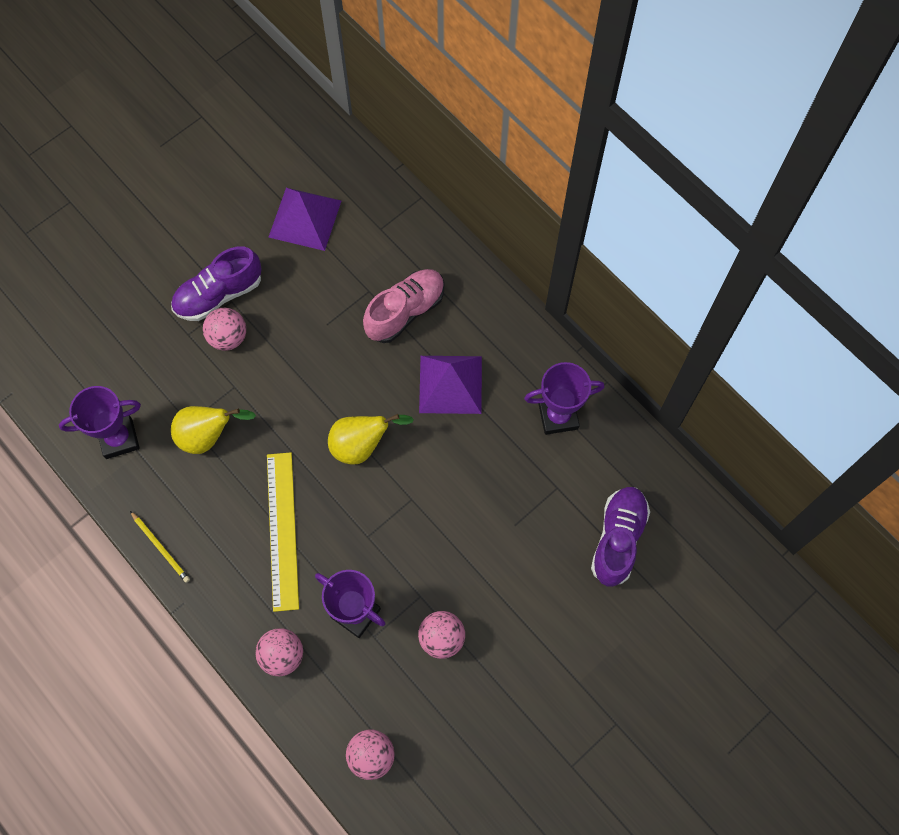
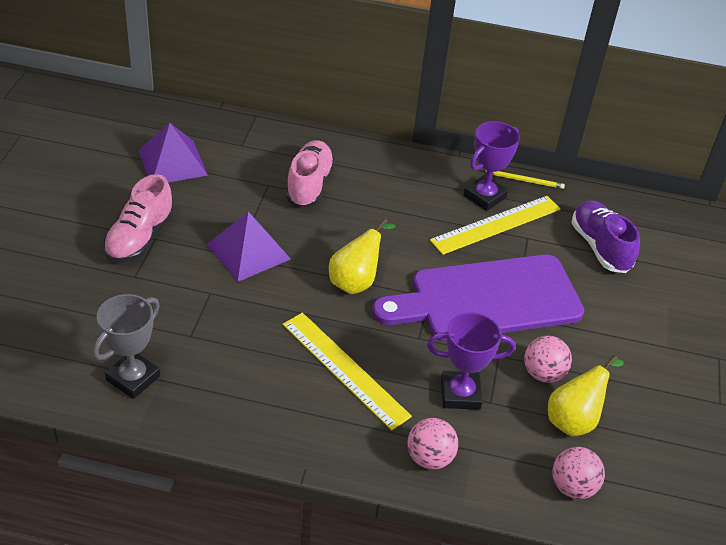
camera: 40 degrees left, 25 degrees down
purple trophy [59,386,141,459] -> grey trophy [93,294,160,399]
yellow pencil [130,511,190,583] -> yellow pencil moved to [483,170,565,189]
purple shoe [171,246,262,321] -> pink shoe [103,174,174,263]
yellow pear [171,406,256,454] -> yellow pear moved to [548,355,624,437]
pink ball [203,308,246,351] -> none
purple pyramid [419,356,482,414] -> purple pyramid moved to [207,212,291,282]
none -> purple cutting board [372,255,584,341]
none -> yellow ruler [430,196,560,255]

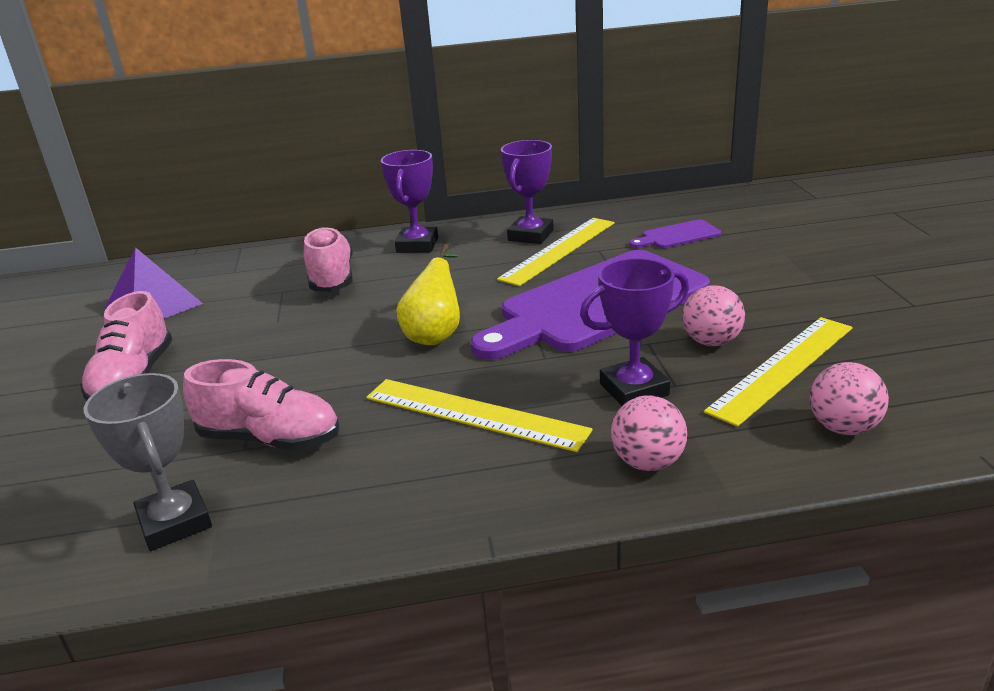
camera: 15 degrees left, 15 degrees down
grey trophy [93,294,160,399] -> grey trophy turned 45 degrees counterclockwise [84,373,212,551]
purple pyramid [207,212,291,282] -> none
yellow pencil [483,170,565,189] -> none
yellow pear [548,355,624,437] -> yellow ruler [704,317,853,427]
purple shoe [571,200,640,273] -> purple cutting board [629,219,721,248]
none -> pink shoe [183,359,339,451]
none -> purple trophy [381,150,438,253]

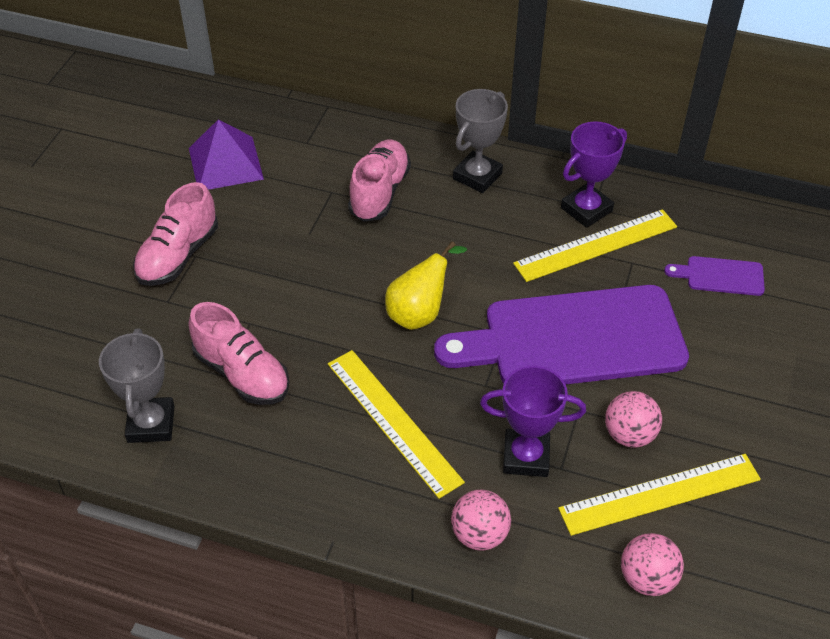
camera: 25 degrees right, 20 degrees up
purple trophy [381,150,438,253] -> grey trophy [453,89,508,193]

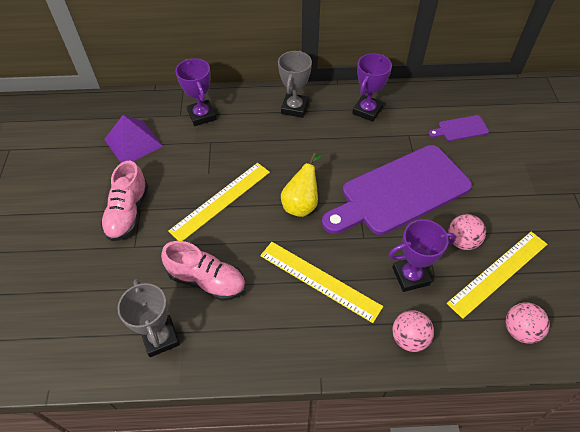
camera: 20 degrees left, 5 degrees up
pink shoe [348,140,411,222] -> none
yellow ruler [513,209,677,282] -> yellow ruler moved to [168,163,270,241]
none -> purple trophy [175,58,216,126]

